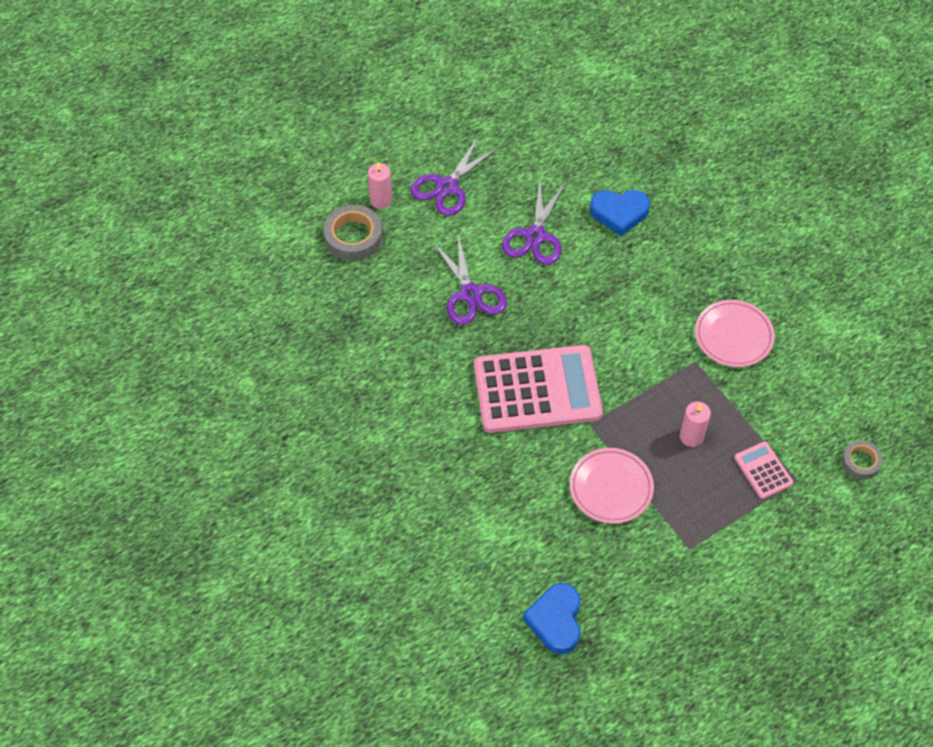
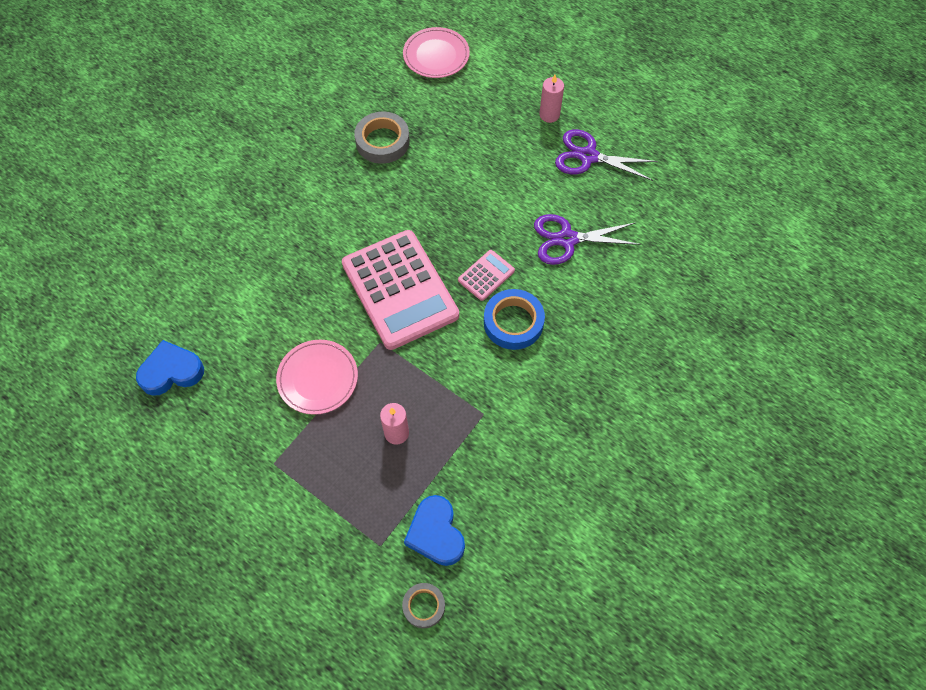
camera: 70 degrees right, 5 degrees up
grey tape [323,205,383,261] -> grey tape moved to [354,112,410,164]
purple scissors [432,235,507,325] -> none
blue heart [590,190,650,236] -> blue heart moved to [404,495,465,566]
pink plate [695,300,775,367] -> pink plate moved to [403,27,470,78]
pink calculator [734,441,793,499] -> pink calculator moved to [458,250,515,301]
none -> blue tape [484,289,545,350]

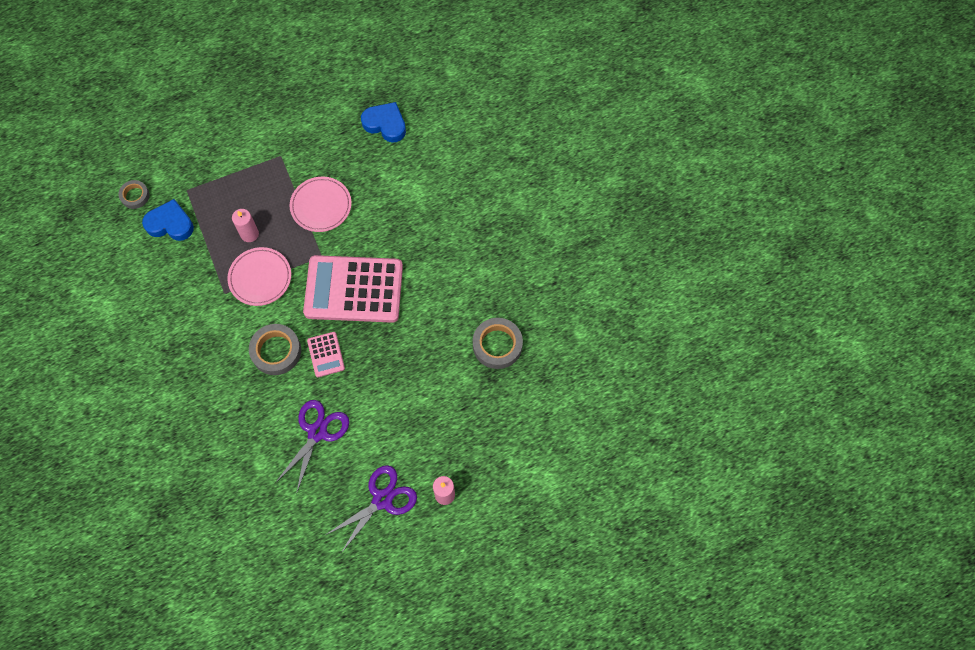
camera: 120 degrees right, 5 degrees up
blue heart [136,340,204,396] -> blue heart turned 75 degrees counterclockwise [361,102,406,143]
pink plate [403,27,470,78] -> pink plate moved to [227,247,291,306]
blue tape [484,289,545,350] -> grey tape [249,324,301,375]

